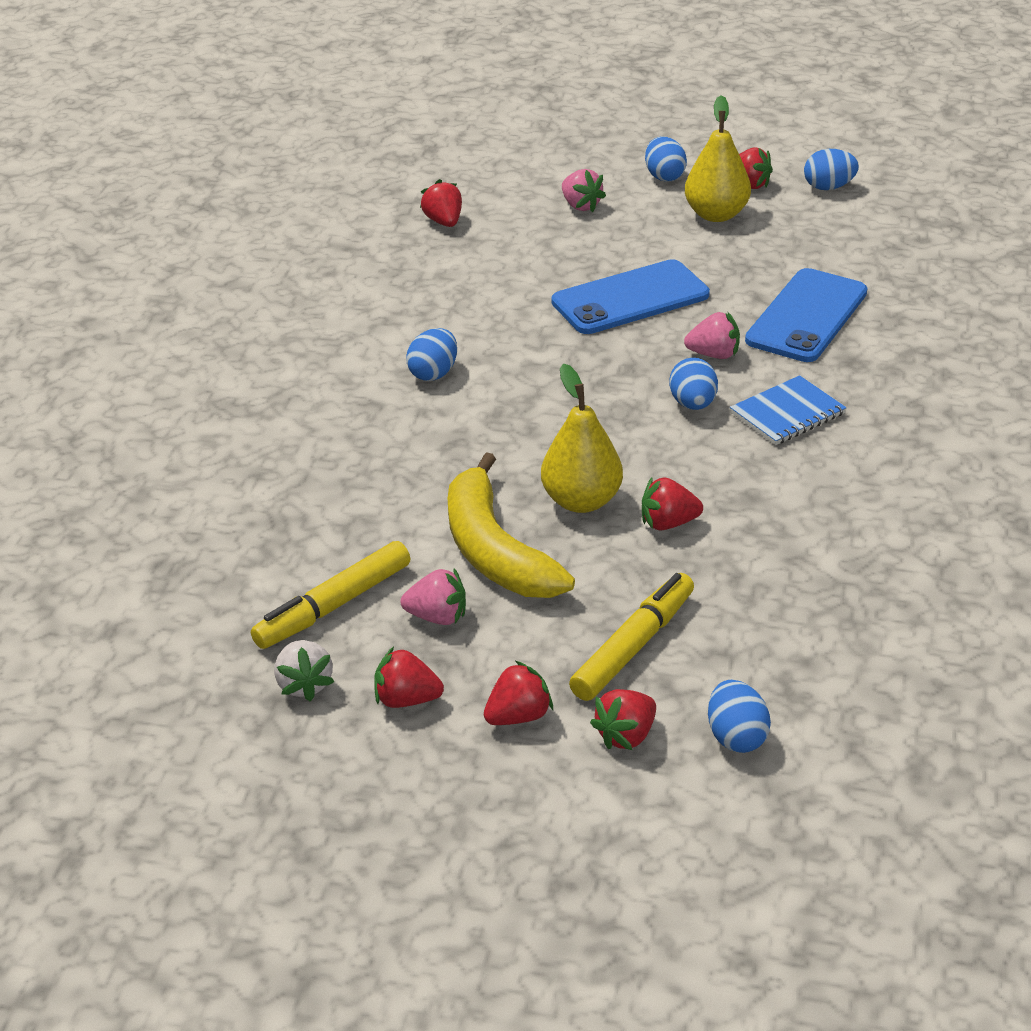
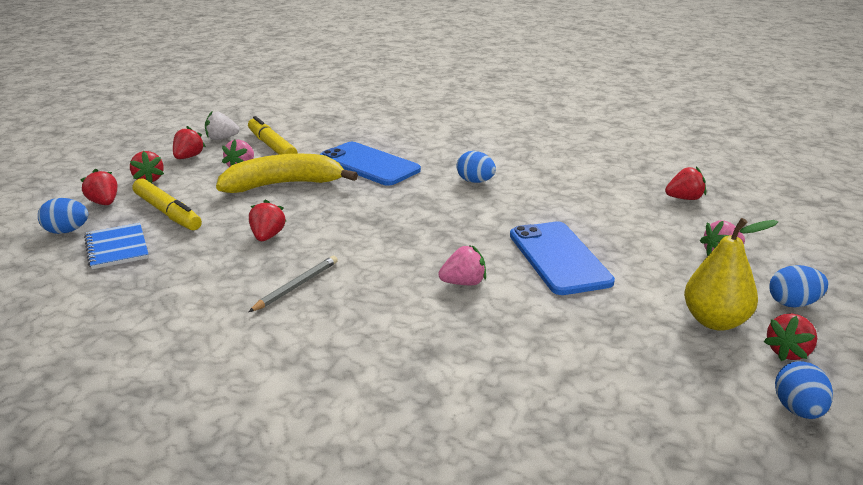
camera: 100 degrees right, 10 degrees down
yellow pear [541,363,623,513] -> none
blue egg [669,358,718,410] -> none
pink strawberry [684,312,740,359] -> pink strawberry turned 120 degrees counterclockwise [438,245,486,285]
blue notebook [730,375,846,445] -> blue notebook moved to [84,223,149,269]
blue phone [745,268,867,362] -> blue phone moved to [320,142,421,186]
none -> grey pencil [249,256,338,312]

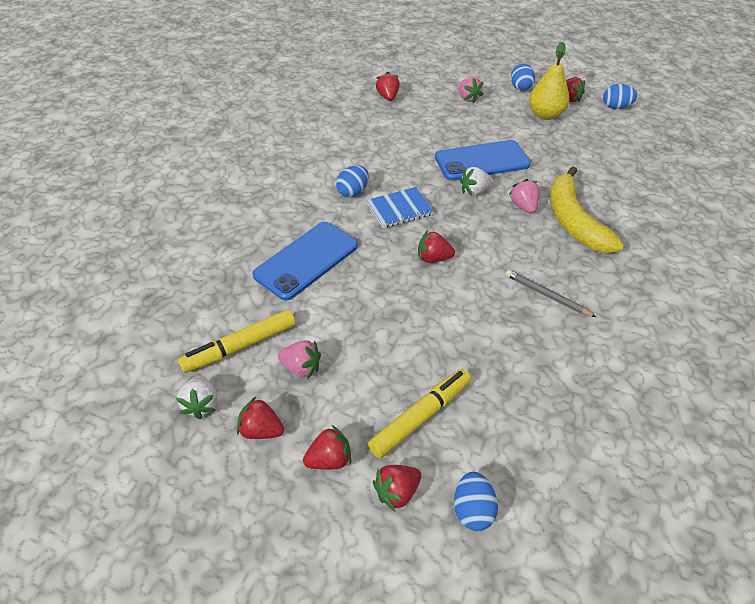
camera: 90 degrees left, 20 degrees up
blue notebook [84,223,149,269] -> blue notebook moved to [367,187,434,228]
yellow banana [216,154,358,193] -> yellow banana moved to [550,166,624,253]
red strawberry [249,199,287,241] -> red strawberry moved to [418,230,455,263]
none -> white strawberry [460,167,493,196]

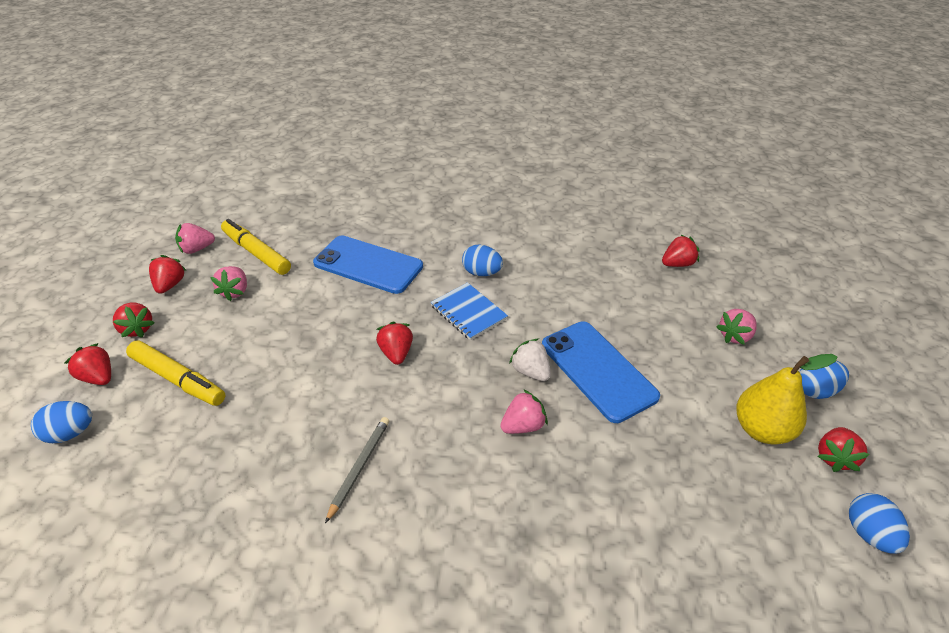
camera: 75 degrees right, 5 degrees down
white strawberry [176,376,217,419] -> pink strawberry [175,223,215,254]
yellow banana [550,166,624,253] -> none

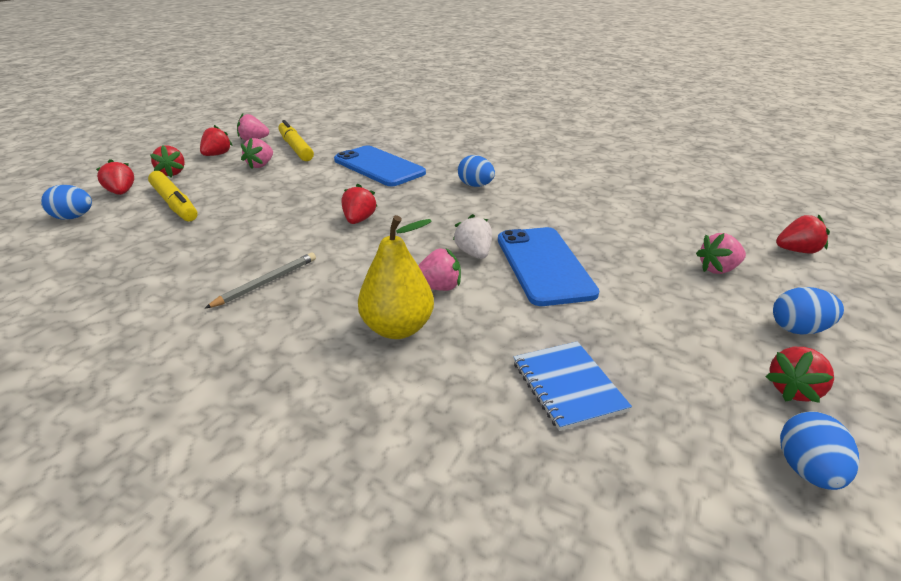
camera: 20 degrees right, 10 degrees down
blue notebook [431,282,508,340] -> blue notebook moved to [514,341,632,431]
red strawberry [662,235,700,267] -> red strawberry moved to [776,215,830,254]
yellow pear [736,354,837,444] -> yellow pear moved to [358,215,434,339]

